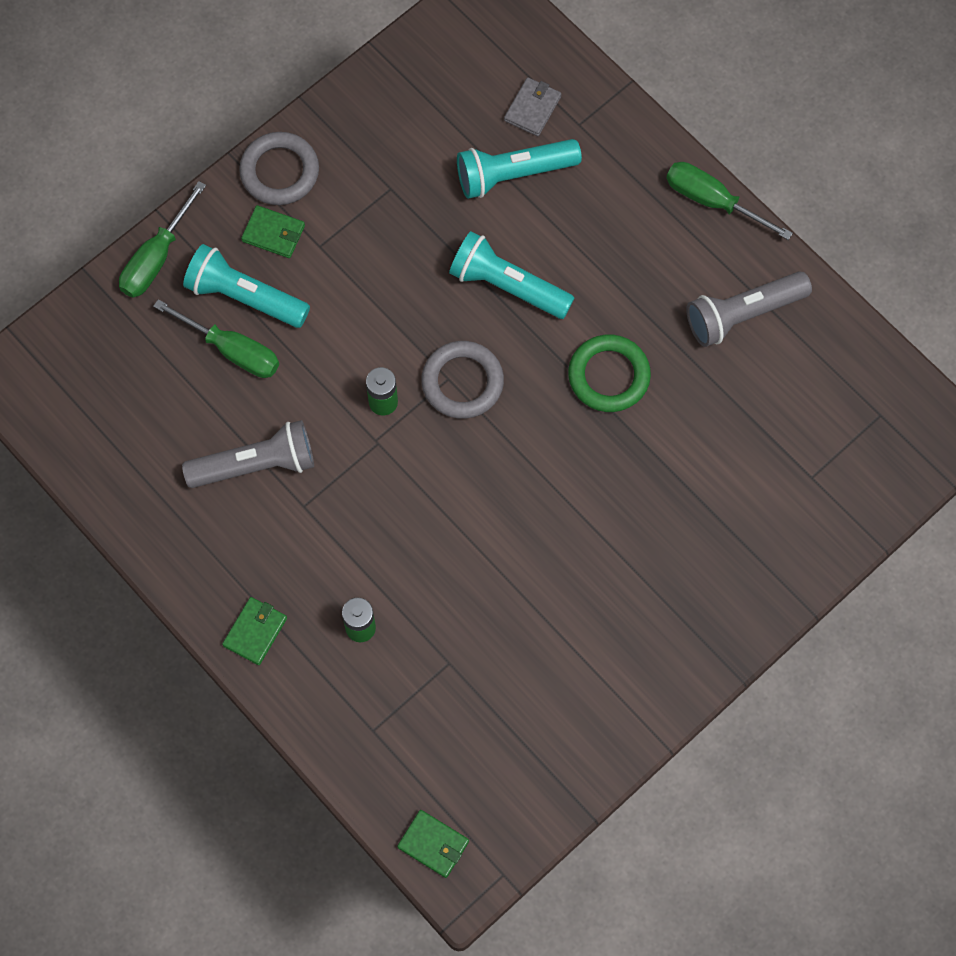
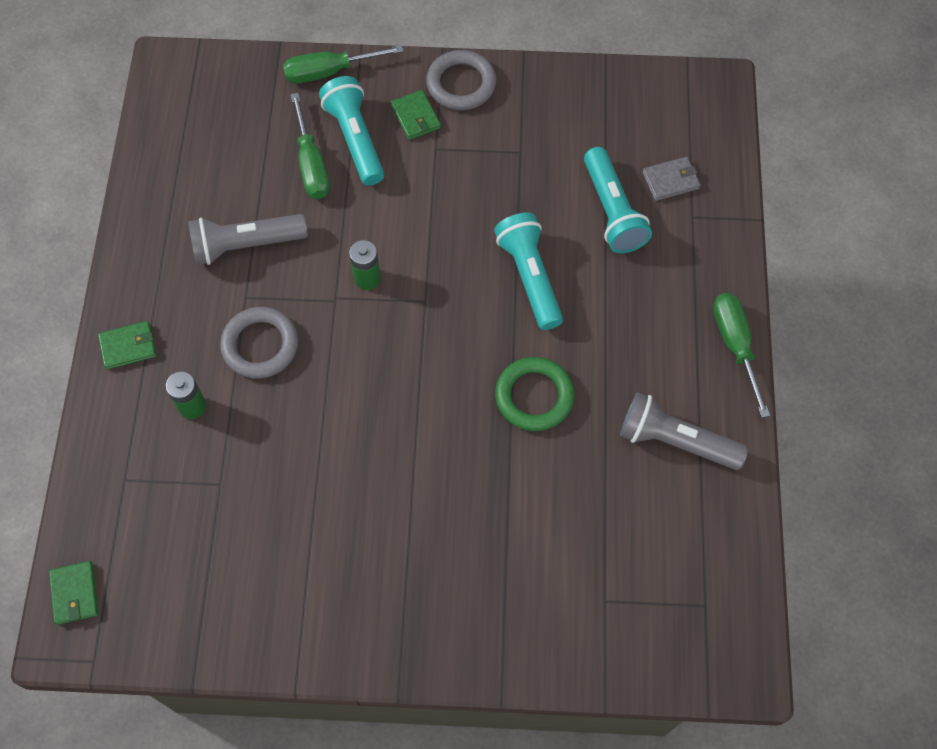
camera: 45 degrees right, 5 degrees down
grey flashlight [182,420,314,488] -> grey flashlight turned 135 degrees clockwise [188,214,308,265]
grey ring [421,341,504,419] -> grey ring moved to [220,307,298,379]
turquoise flashlight [457,139,582,199] -> turquoise flashlight turned 135 degrees counterclockwise [584,147,652,253]

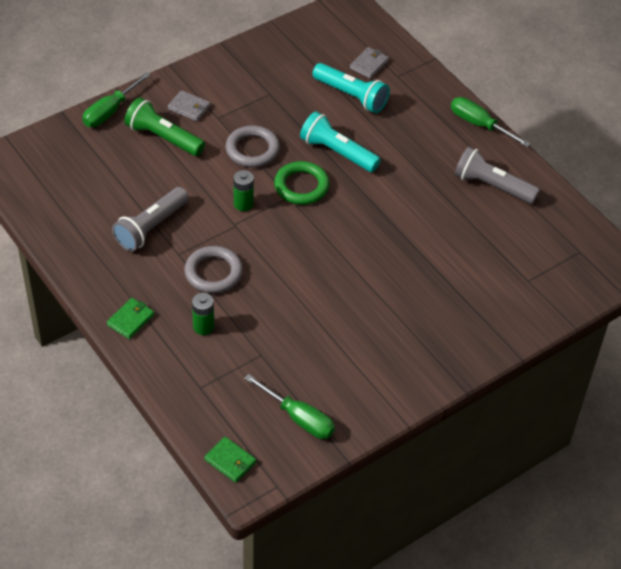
camera: 40 degrees left, 15 degrees down
green screwdriver [291,93,330,199] -> green screwdriver moved to [244,374,335,439]
turquoise flashlight [319,76,384,186] -> green flashlight [124,97,205,156]
green wallet [391,90,441,140] -> grey wallet [168,90,210,121]
grey ring [426,50,497,110] -> grey ring moved to [226,125,280,167]
green ring [495,357,574,431] -> green ring moved to [274,161,330,205]
grey flashlight [620,392,748,470] -> grey flashlight turned 45 degrees clockwise [454,146,540,204]

